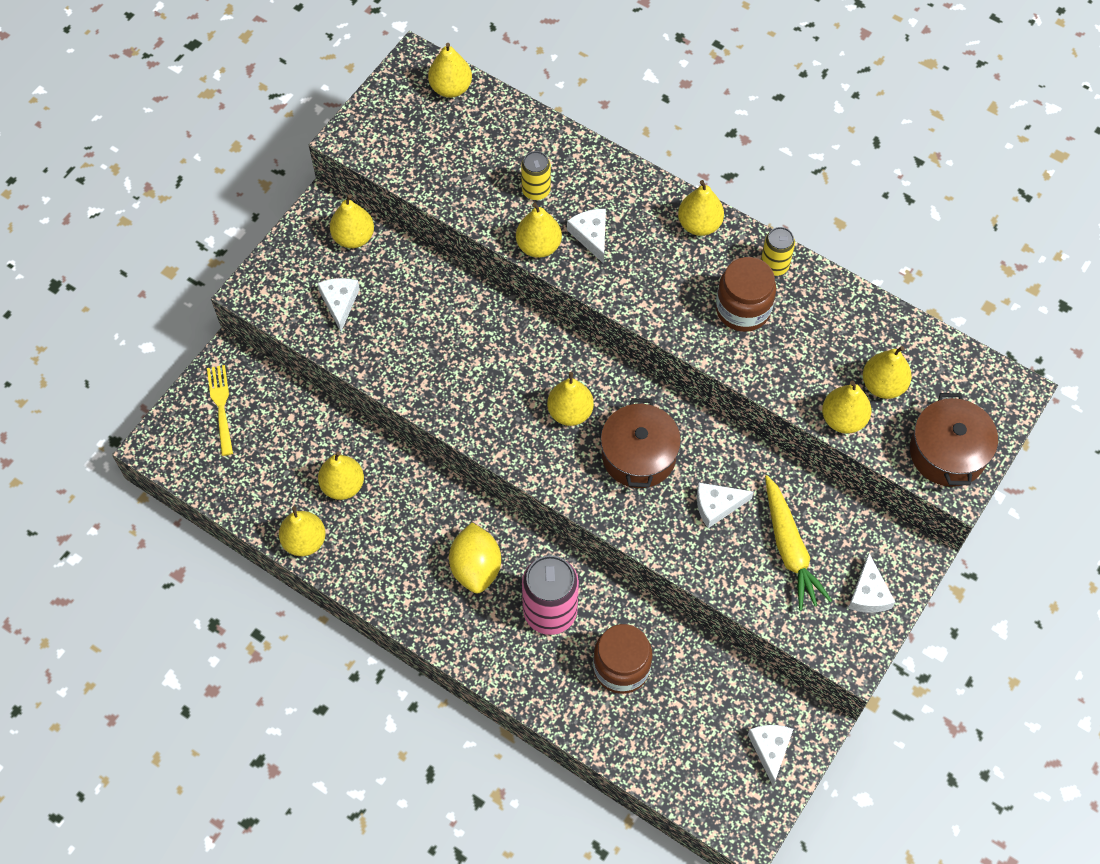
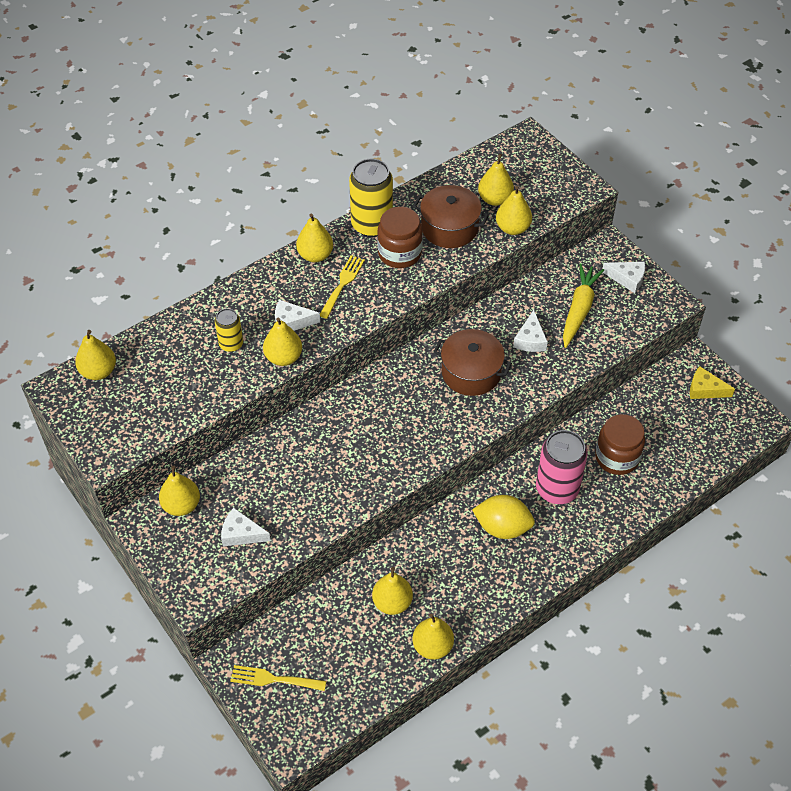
camera: 70 degrees left, 10 degrees down
yellow pear [547,372,594,426] -> none
white cheese [748,725,793,785] -> yellow cheese [690,366,735,399]
yellow can [761,227,795,276] -> yellow can [349,159,393,237], size x1.81
yellow carrot [765,475,832,611] -> yellow carrot turned 75 degrees counterclockwise [563,263,604,348]
brown pot [910,393,998,487] -> brown pot moved to [413,185,489,248]
none -> yellow fork [320,255,365,319]

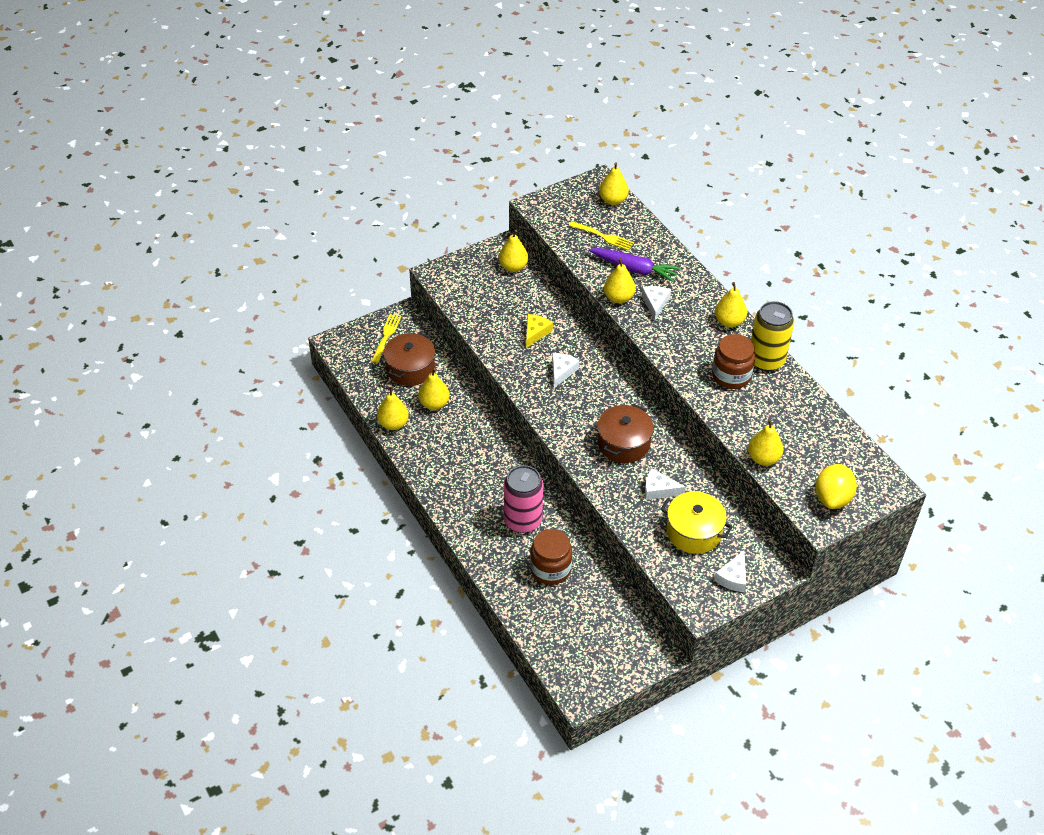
camera: 95 degrees right, 5 degrees down
yellow can [215,308,243,352] -> purple carrot [588,248,680,282]
white cheese [221,508,271,546] -> white cheese moved to [552,353,579,388]
yellow fork [320,255,365,319] -> yellow fork moved to [569,221,634,251]
brown pot [413,185,489,248] -> brown pot moved to [383,332,435,386]
yellow lemon [472,495,535,539] -> yellow lemon moved to [815,464,857,509]
yellow pear [478,154,514,206] -> none
yellow carrot [563,263,604,348] -> yellow pot [661,491,733,554]
yellow cheese [690,366,735,399] -> yellow cheese moved to [526,314,553,348]

